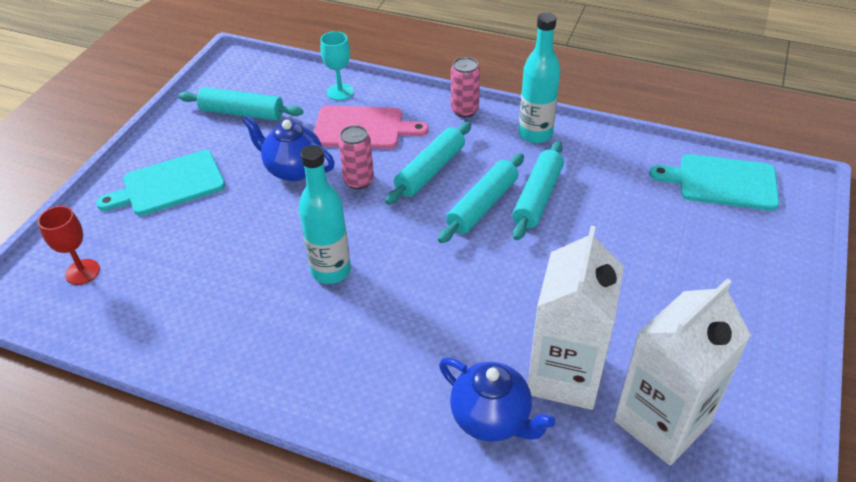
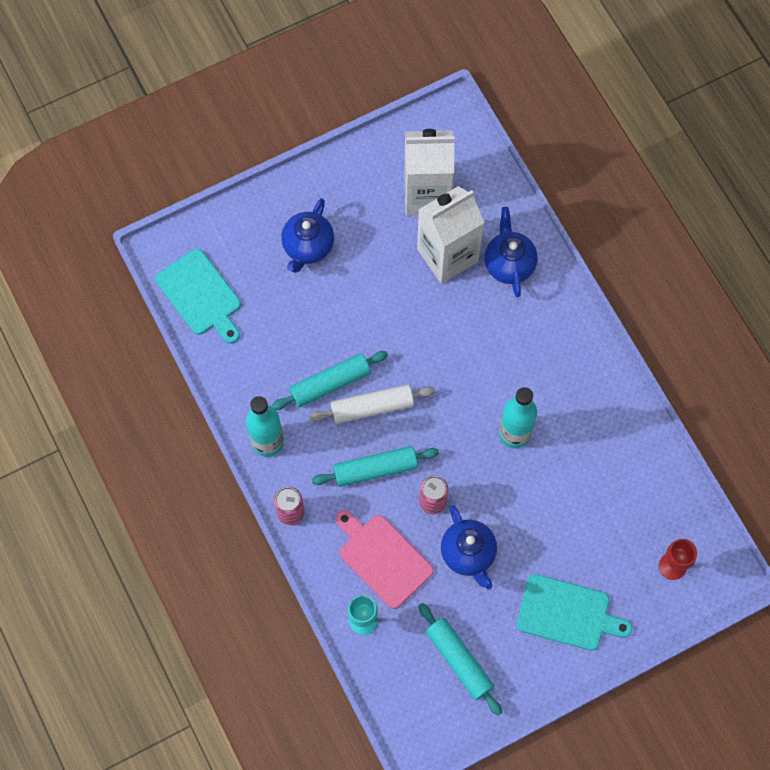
camera: 140 degrees left, 25 degrees up
turquoise rolling pin [438,153,524,243] -> white rolling pin [309,384,435,424]
none -> blue teapot [281,198,334,273]

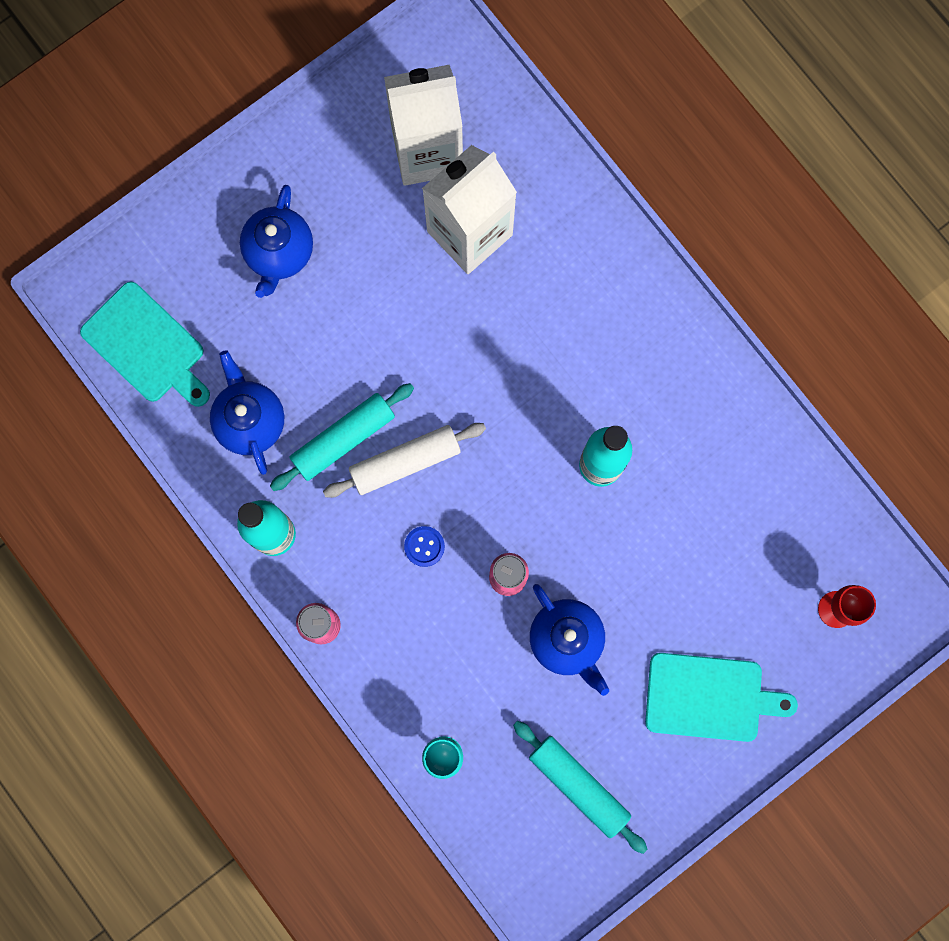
camera: 10 degrees left, 10 degrees up
turquoise rolling pin [312,446,439,487] -> blue button [404,526,445,567]
pink cutting board [335,510,434,609] -> none
blue teapot [484,207,538,297] -> blue teapot moved to [210,350,284,475]

